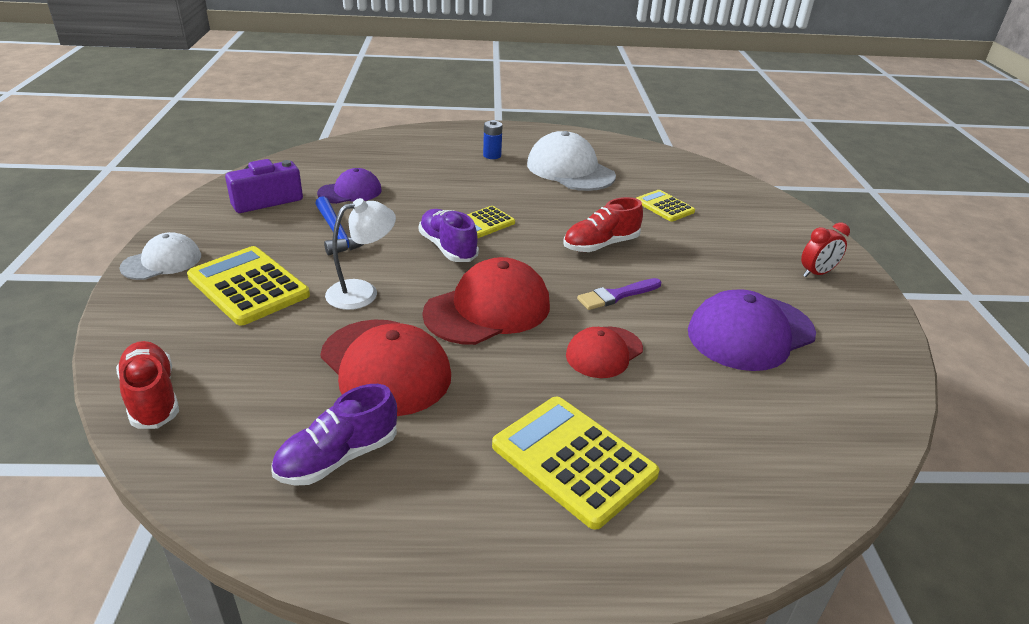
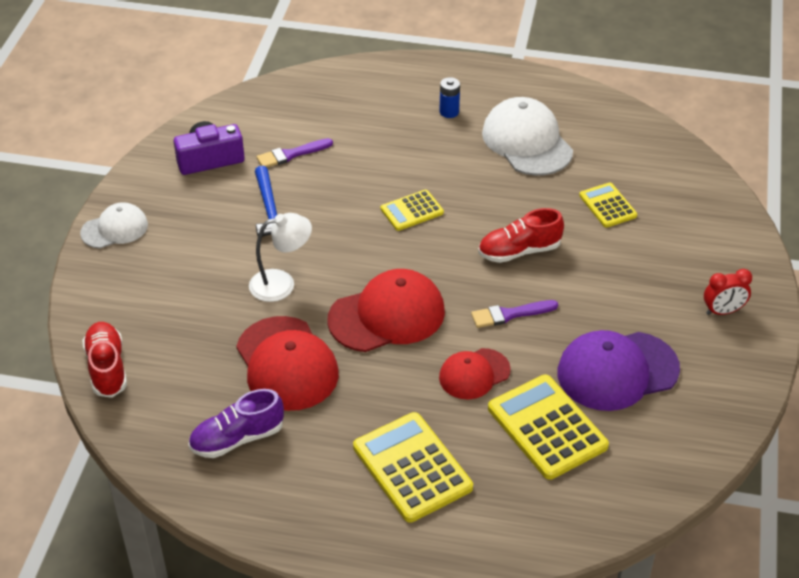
camera: 15 degrees right, 10 degrees up
yellow calculator [187,246,310,326] -> yellow calculator moved to [488,374,609,480]
purple cap [317,168,382,204] -> purple brush [257,138,333,167]
purple shoe [419,209,479,262] -> none

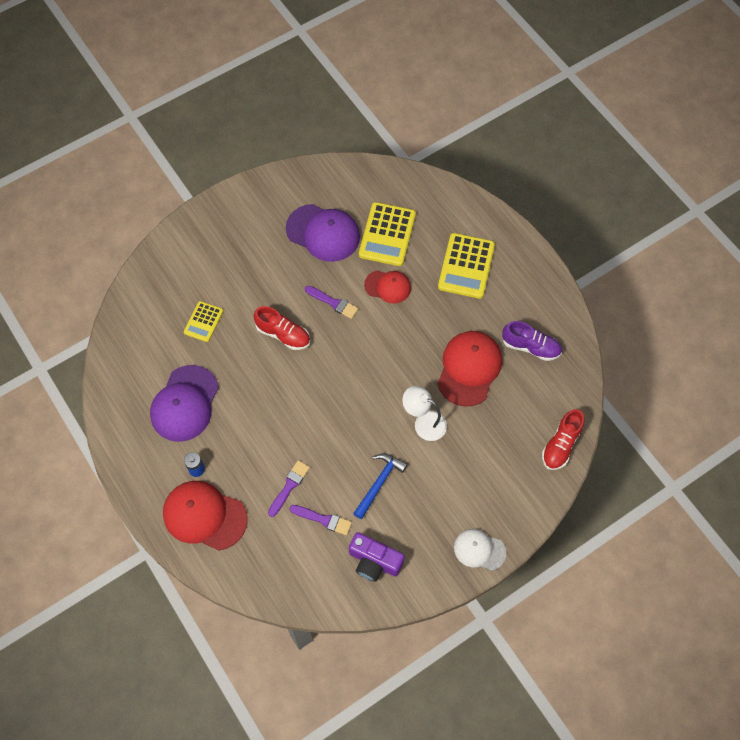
camera: 135 degrees left, 20 degrees up
red cap [327,269,445,352] -> red cap moved to [163,481,247,551]
yellow calculator [381,190,444,231] -> none
white cap [482,97,573,176] -> purple cap [150,365,219,442]
red clock [704,269,752,315] -> none
none -> purple brush [268,460,310,517]

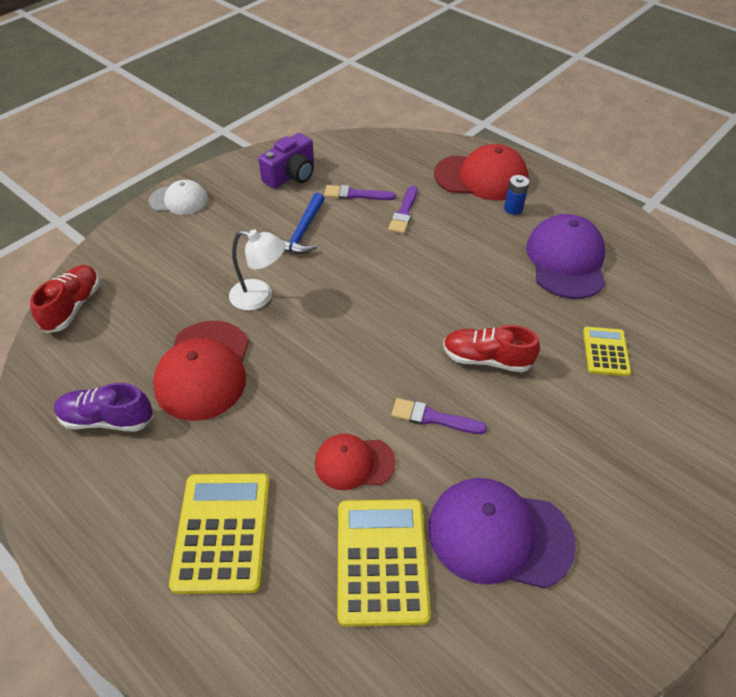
camera: 165 degrees right, 15 degrees down
purple camera [349,532,405,582] -> purple camera turned 120 degrees clockwise [258,133,314,189]

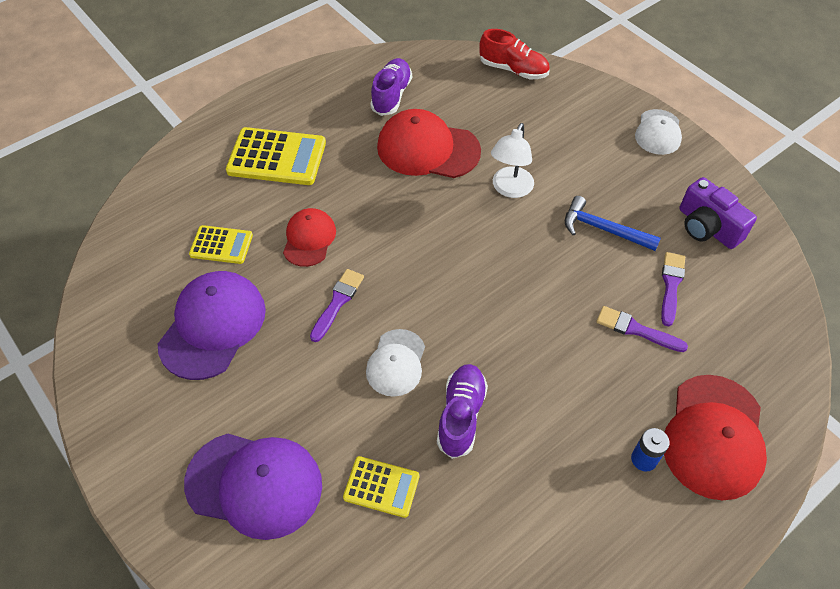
camera: 100 degrees right, 5 degrees up
yellow calculator [337,499,431,627] -> yellow calculator [189,225,253,264], size x0.58
red shoe [443,325,540,372] -> white cap [366,329,425,397]
purple cap [526,214,605,299] -> purple cap moved to [184,434,322,540]
none -> purple shoe [437,364,488,459]

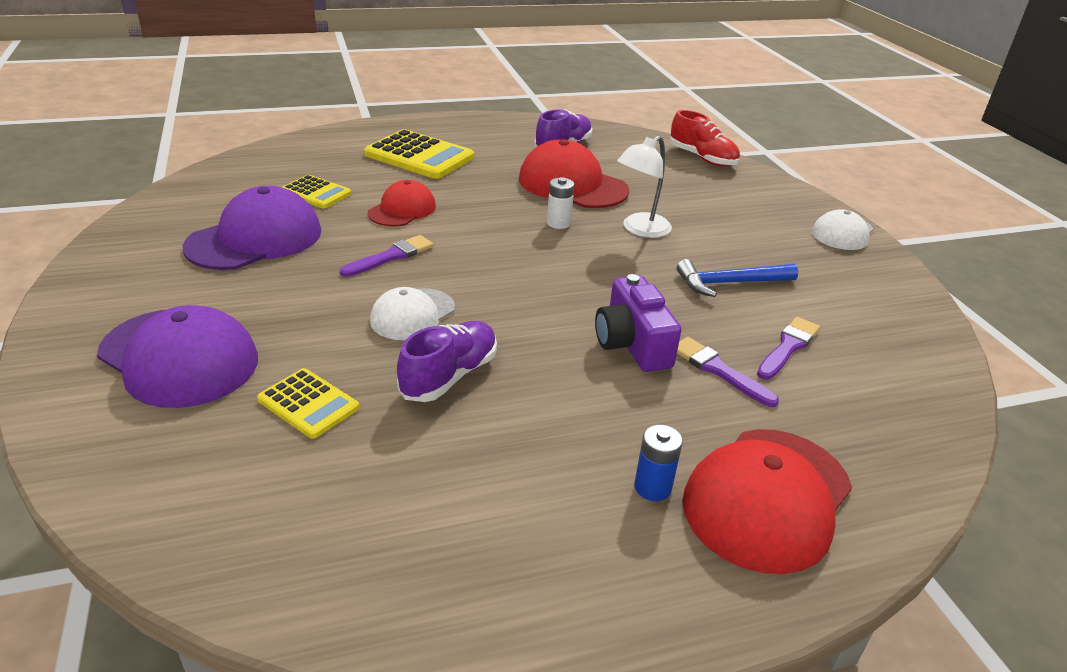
camera: 20 degrees right, 20 degrees down
blue hammer [565,196,661,251] -> blue hammer turned 60 degrees counterclockwise [676,259,798,297]
purple camera [679,177,757,249] -> purple camera moved to [595,274,681,372]
none -> white battery [547,177,574,229]

